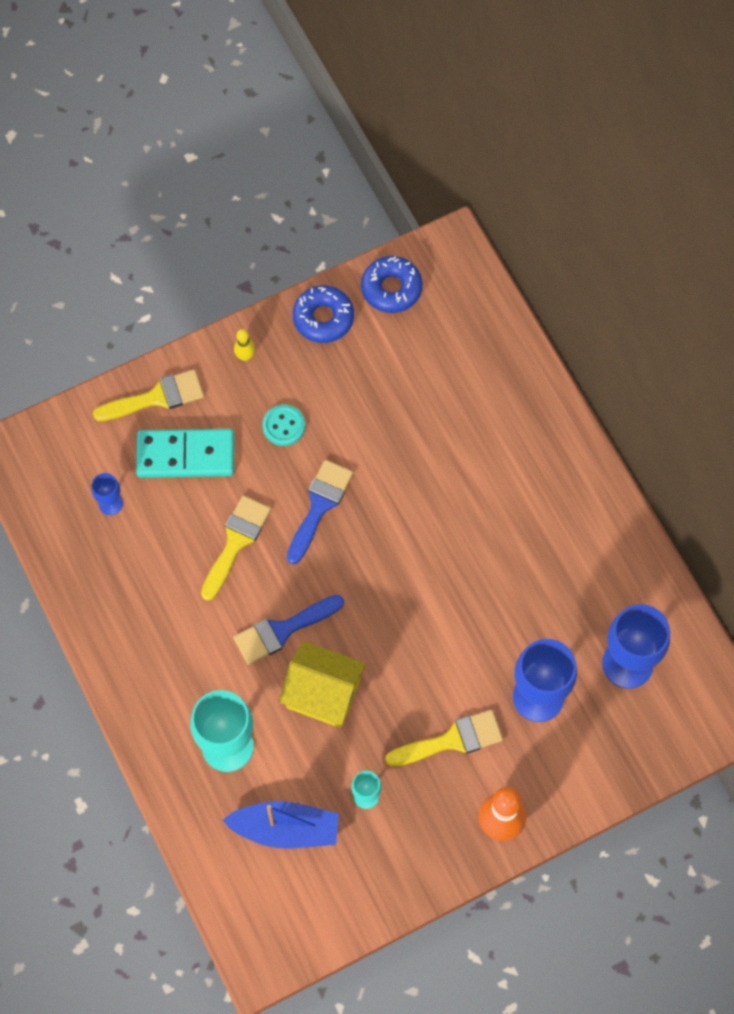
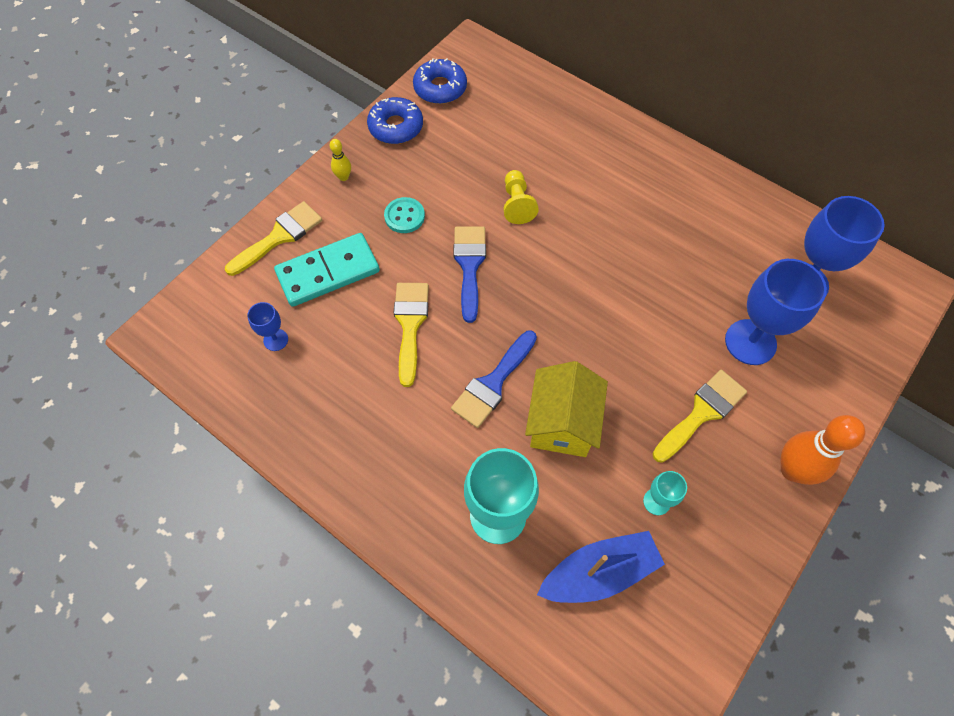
camera: 25 degrees left, 5 degrees down
yellow house [279,641,366,728] -> yellow house turned 75 degrees counterclockwise [525,361,608,457]
none -> yellow pawn [503,170,539,224]

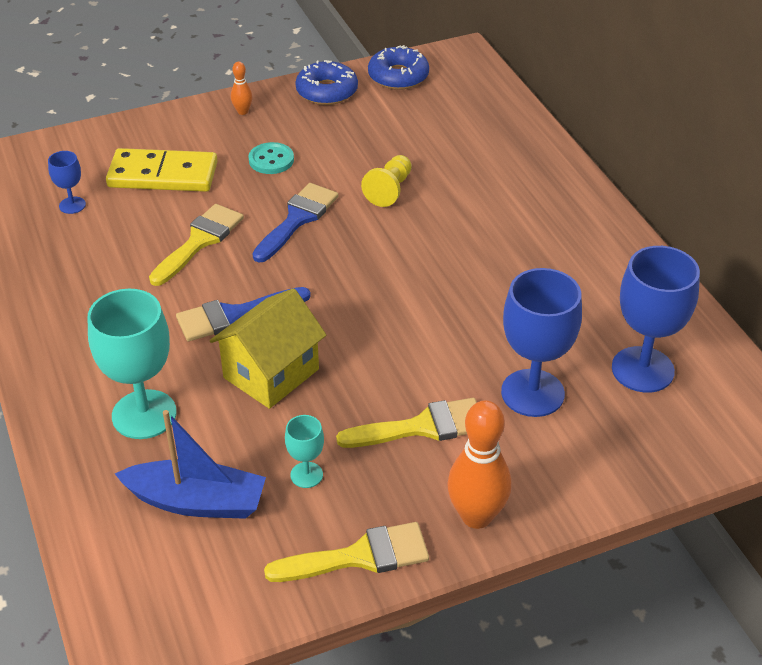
camera: 30 degrees right, 20 degrees down
yellow brush [225,201,322,276] -> yellow brush moved to [264,522,429,582]
turquoise domino [274,233,380,307] -> yellow domino [106,148,218,192]
yellow bowling pin [330,139,351,181] -> orange bowling pin [231,61,253,115]

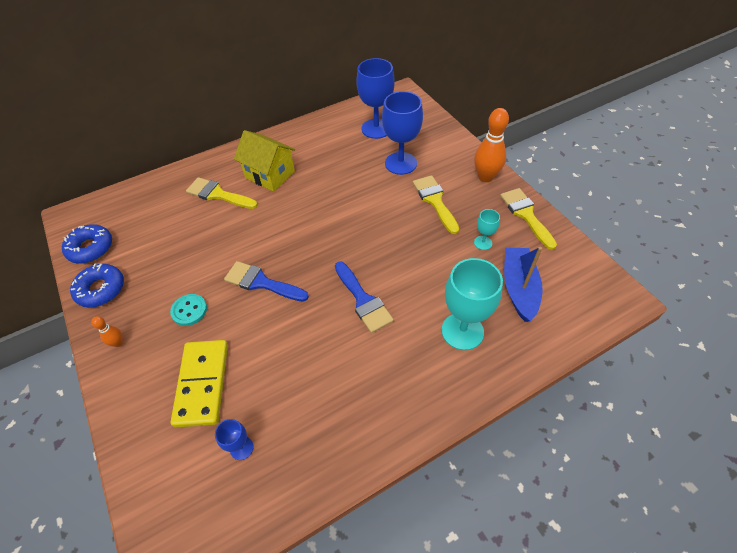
camera: 95 degrees left, 10 degrees up
yellow brush [149,204,244,286] -> yellow brush moved to [186,177,258,209]
yellow house [210,288,326,409] -> yellow house moved to [234,130,295,192]
yellow pawn [361,155,412,207] -> none

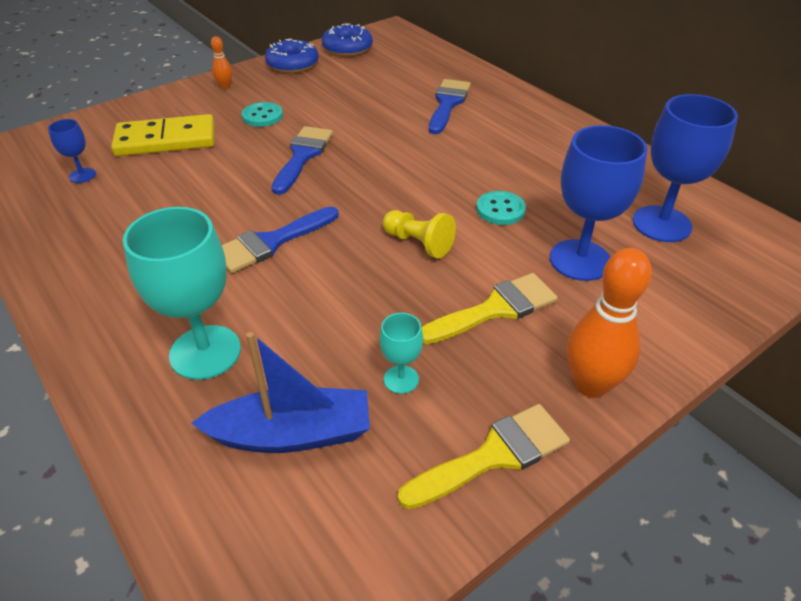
camera: 80 degrees right, 10 degrees down
yellow brush [186,177,258,209] -> blue brush [429,79,471,134]
yellow house [234,130,295,192] -> none
none -> yellow pawn [383,210,456,259]
none -> turquoise button [477,191,526,225]

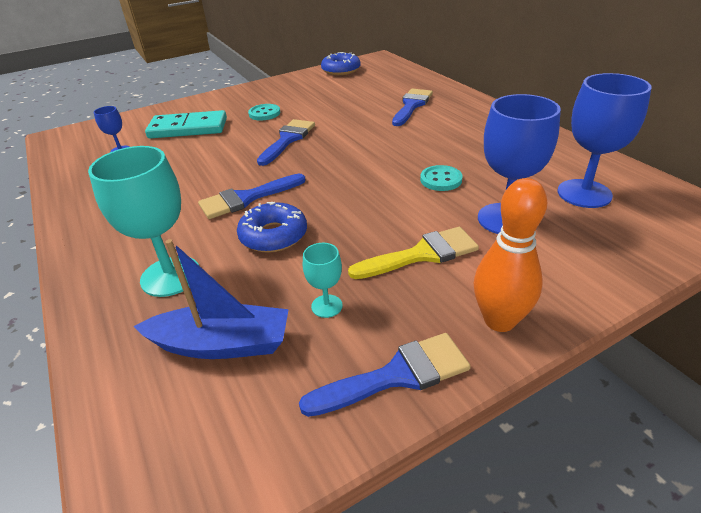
camera: 10 degrees right, 5 degrees down
yellow domino [111,114,214,156] -> turquoise domino [145,110,227,138]
orange bowling pin [211,36,232,88] -> none
blue donut [265,39,319,73] -> blue donut moved to [237,202,307,253]
yellow pawn [383,210,456,259] -> none
yellow brush [398,404,570,509] -> blue brush [299,333,471,417]

